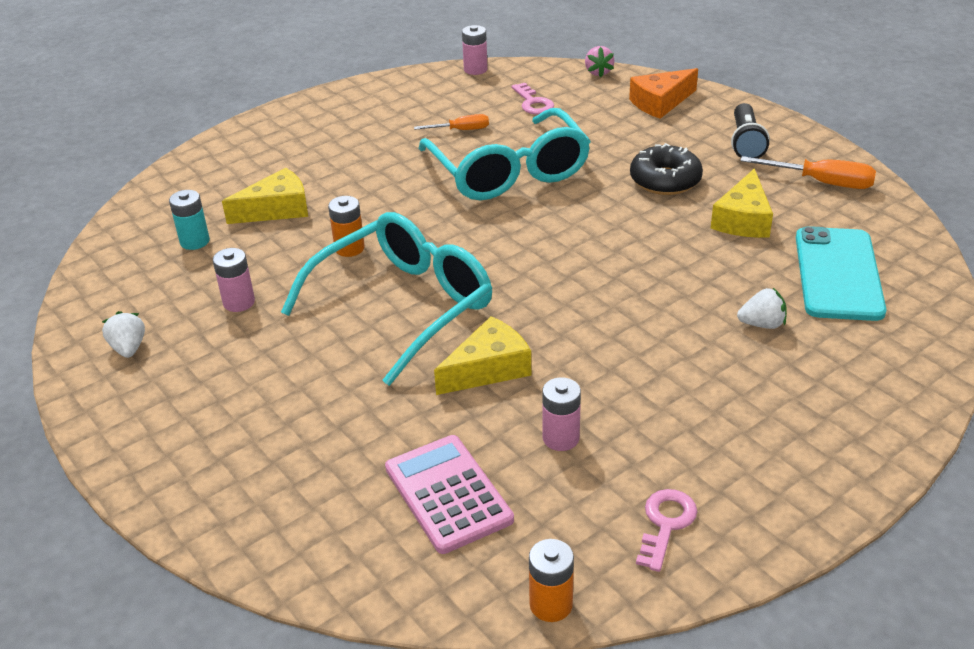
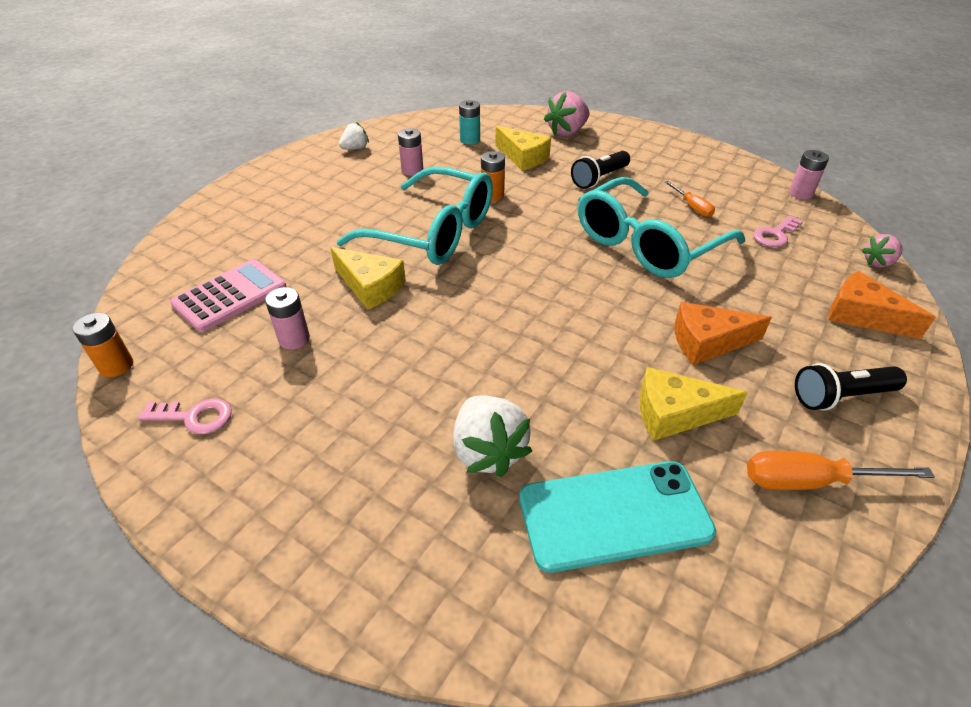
camera: 70 degrees right, 5 degrees up
black donut [630,143,703,195] -> orange cheese [674,302,772,365]
white strawberry [737,288,787,329] -> white strawberry [453,395,532,477], size x1.70
orange screwdriver [740,156,876,189] -> orange screwdriver turned 90 degrees clockwise [747,451,935,490]
none -> pink strawberry [544,91,590,136]
none -> black flashlight [571,151,630,189]

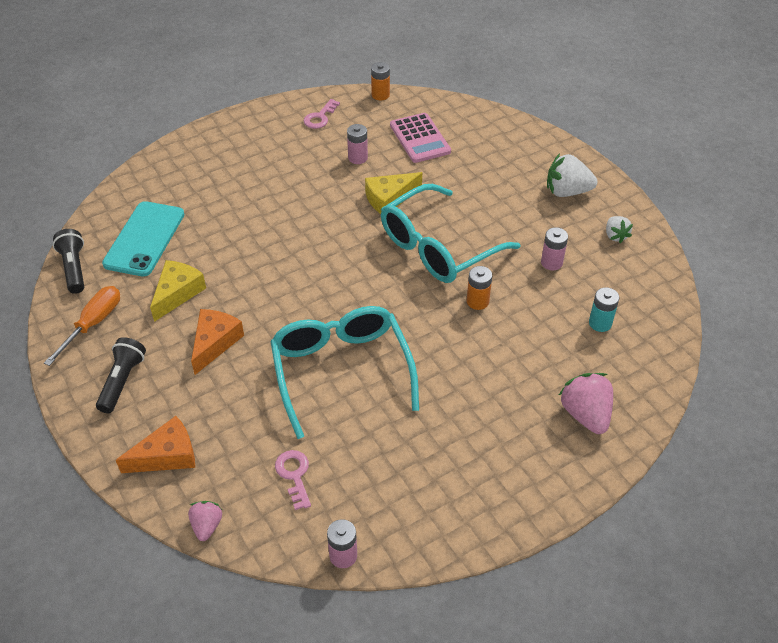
camera: 115 degrees right, 5 degrees up
white strawberry [453,395,532,477] -> white strawberry moved to [547,153,597,197]
yellow cheese [496,126,551,171] -> none
black flashlight [571,151,630,189] -> black flashlight moved to [53,229,84,294]
orange screwdriver [665,181,715,217] -> none

